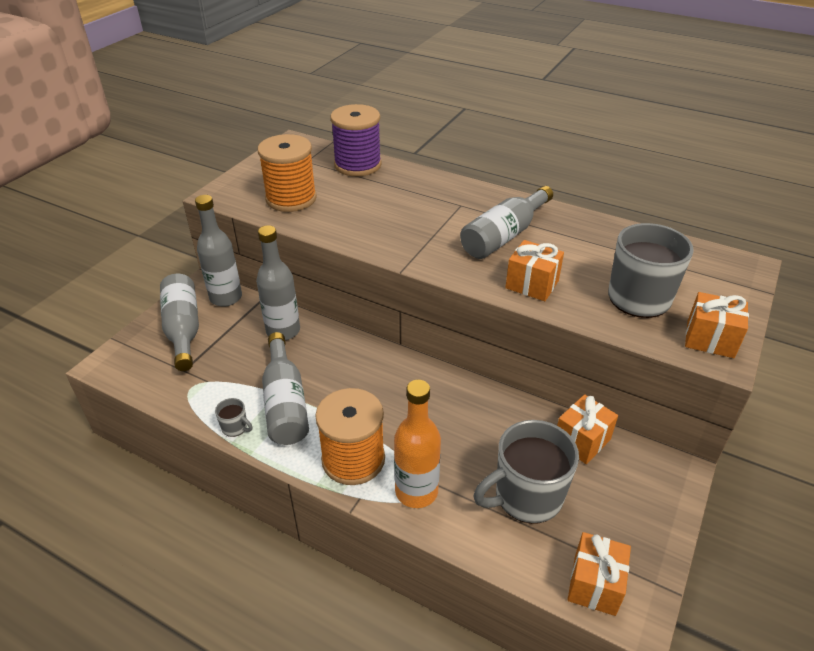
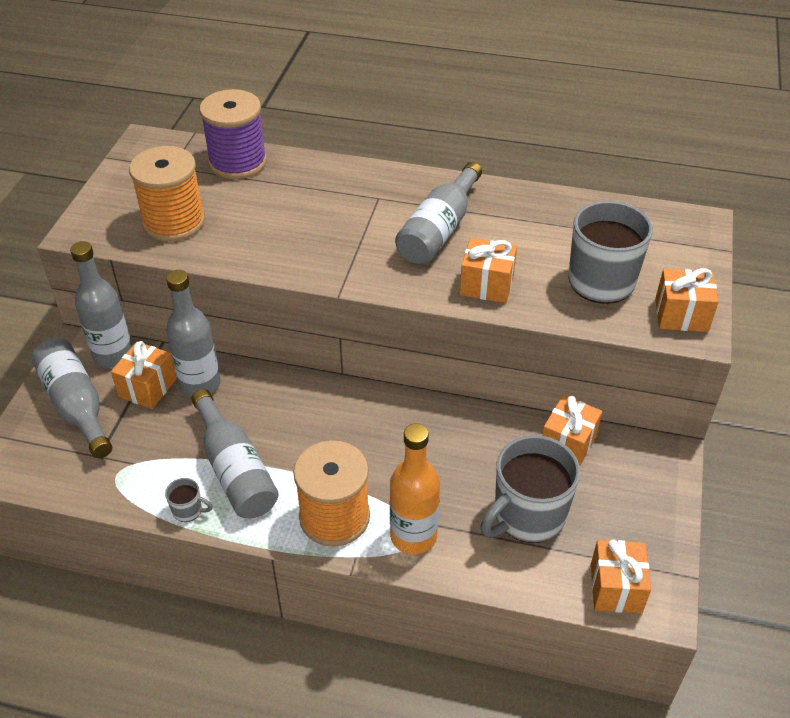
camera: 15 degrees left, 5 degrees up
none -> orange gift [111,341,177,409]

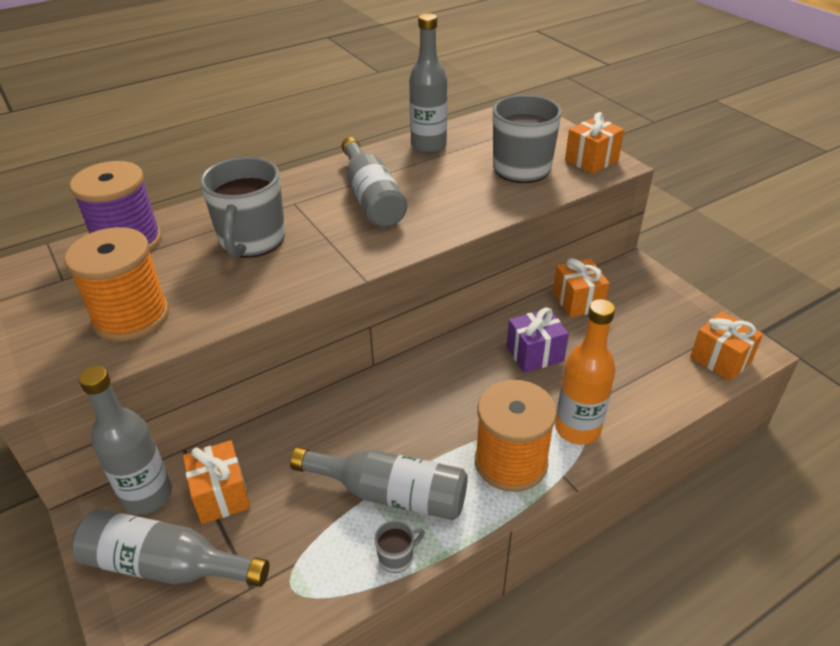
camera: 45 degrees left, 5 degrees down
grey bottle [166,270,220,397] -> grey bottle moved to [409,13,447,153]
orange gift [460,238,517,303] -> none
grey mug [480,435,580,543] -> grey mug moved to [200,157,285,258]
none -> purple gift [506,308,569,373]

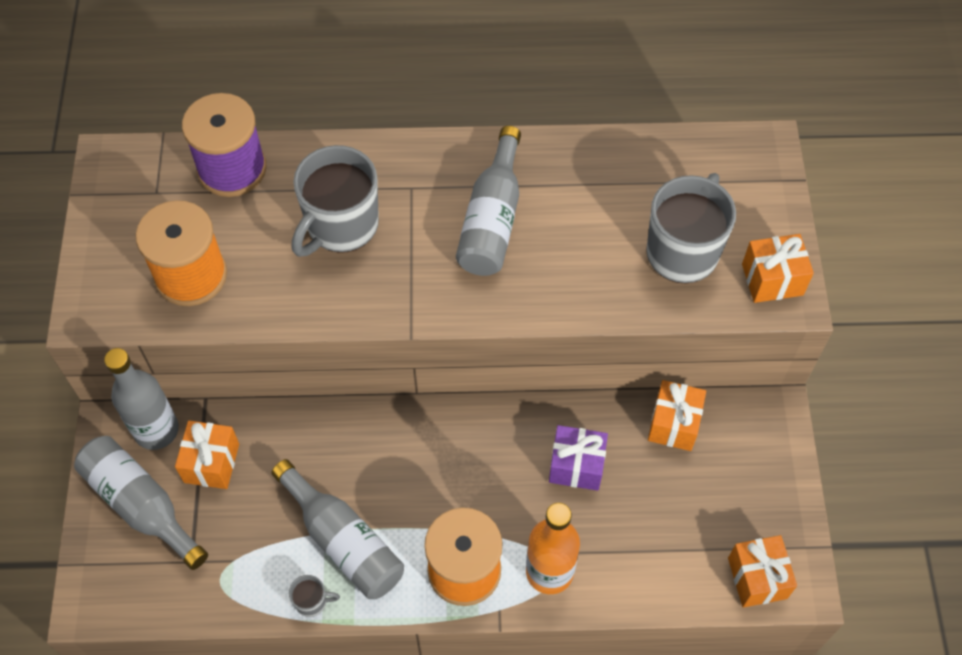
camera: 30 degrees right, 20 degrees up
grey bottle [409,13,447,153] -> none

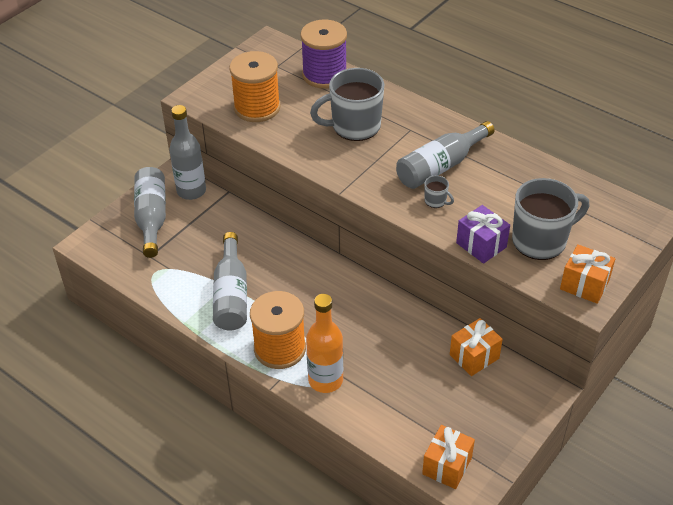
camera: 40 degrees right, 15 degrees down
orange gift [175,421,239,489] -> none
grey mug [289,575,340,617] -> grey mug moved to [424,176,454,208]
purple gift [549,425,608,491] -> purple gift moved to [456,205,510,264]

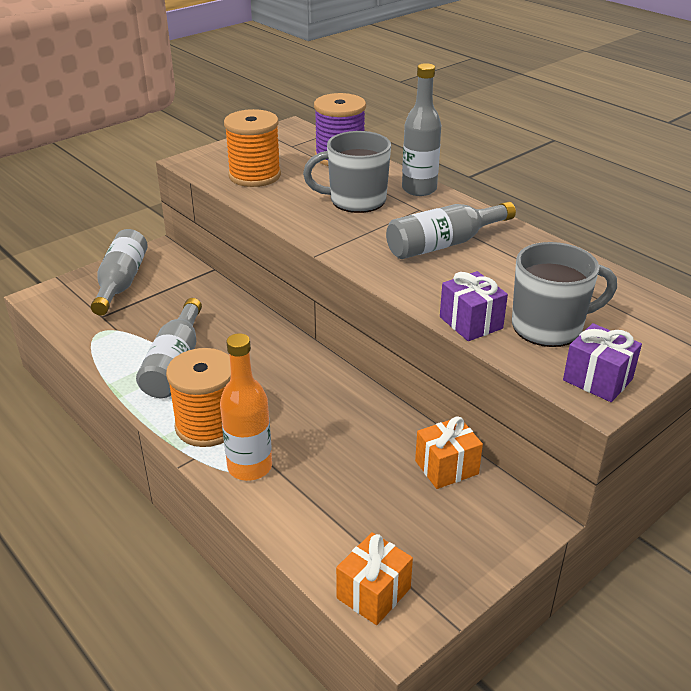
camera: 10 degrees right, 10 degrees down
grey bottle [169,105,206,200] -> grey bottle moved to [402,63,441,196]
grey mug [424,176,454,208] -> none
orange gift [560,244,615,304] -> purple gift [563,323,642,402]

